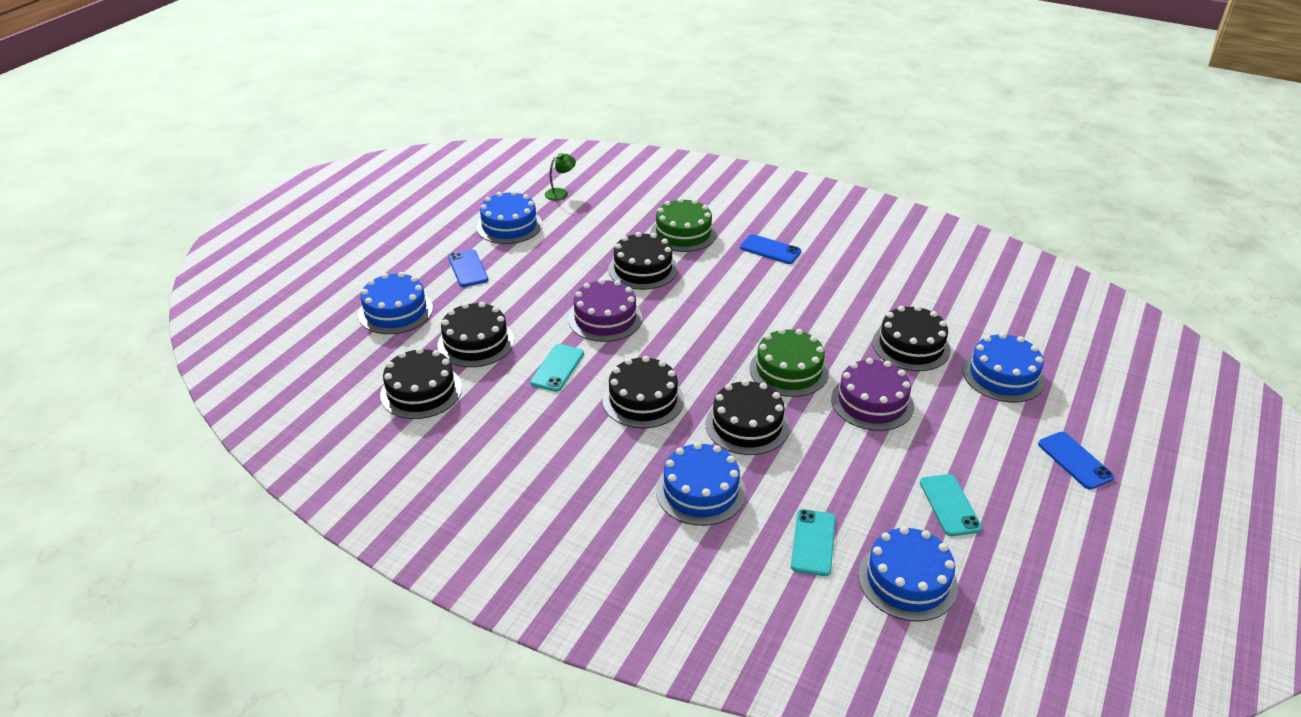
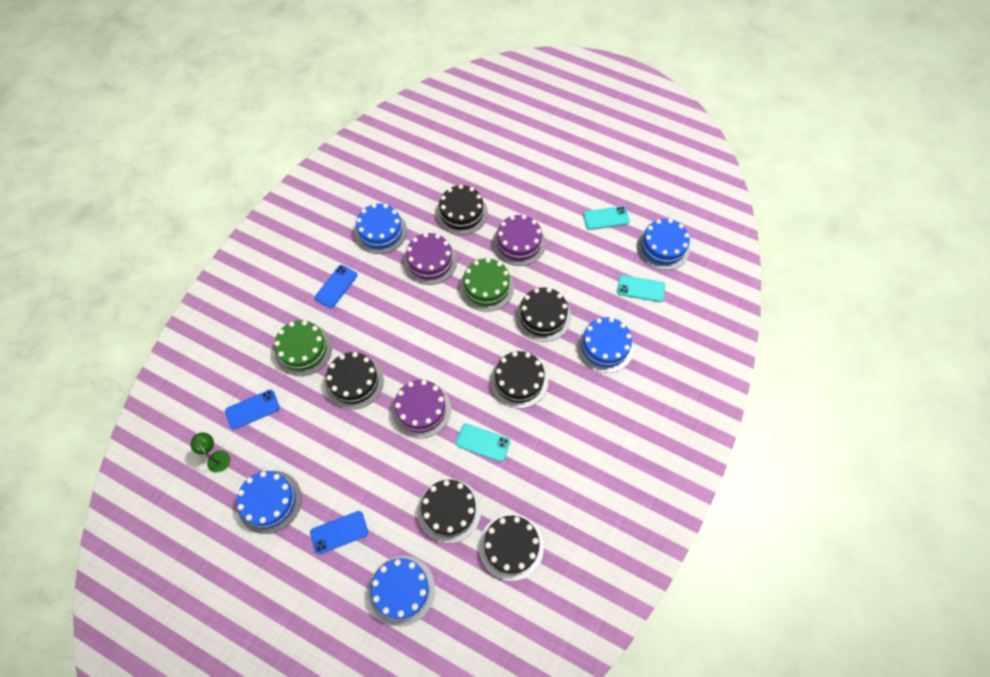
camera: 90 degrees left, 25 degrees up
blue cake [963,333,1045,402] -> blue cake moved to [354,204,407,254]
blue phone [1038,432,1114,490] -> blue phone moved to [225,390,280,429]
none -> purple cake [403,233,457,285]

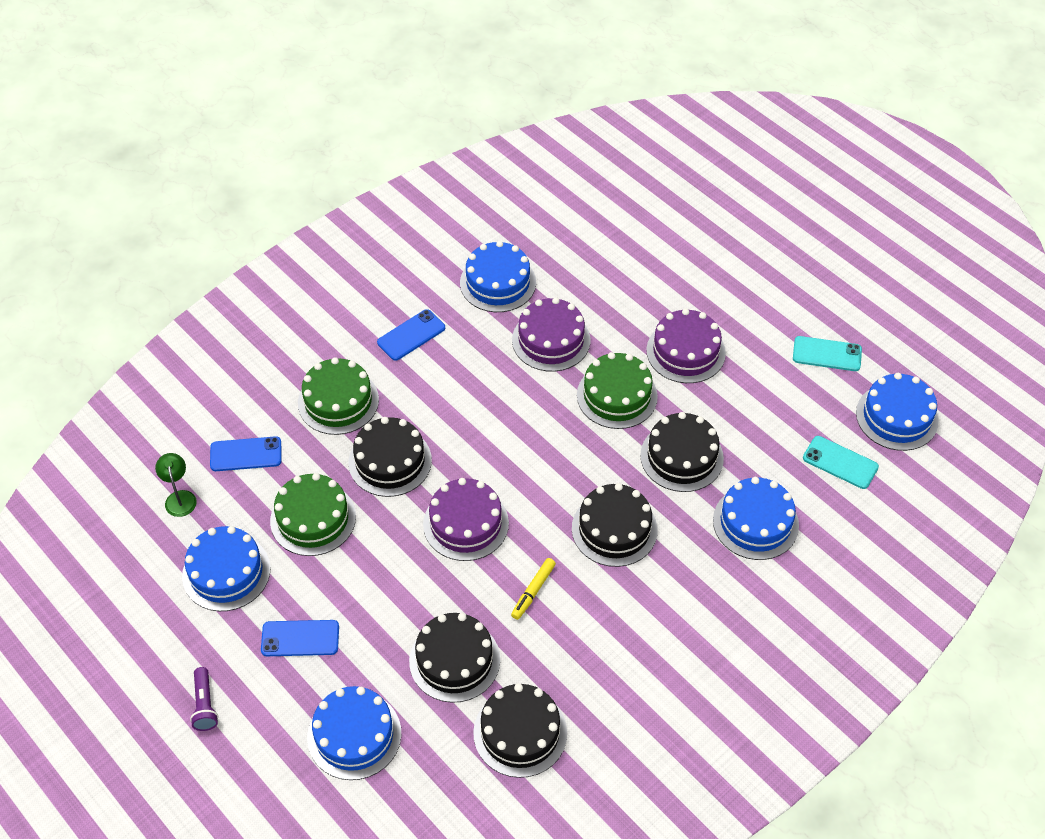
camera: 20 degrees right, 10 degrees down
black cake [436,184,488,235] -> none
turquoise phone [456,424,510,462] -> yellow marker [511,558,556,620]
none -> purple flashlight [190,667,218,731]
none -> green cake [270,473,356,556]

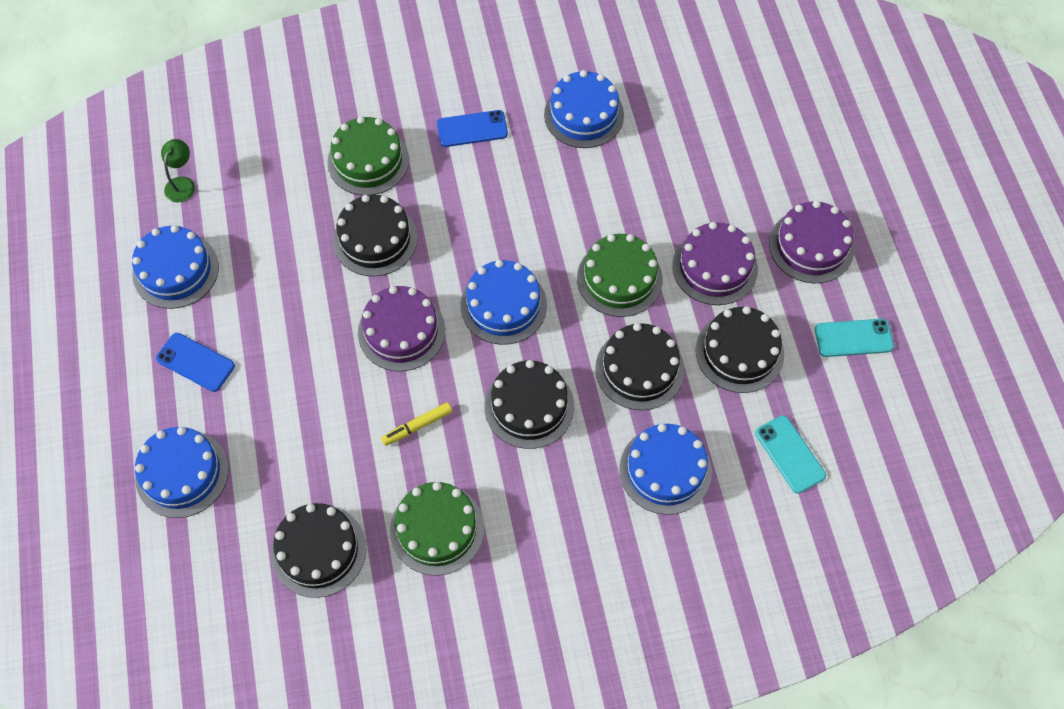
camera: 30 degrees right, 10 degrees up
purple flashlight [190,667,218,731] -> none
blue phone [210,436,282,471] -> none
green cake [270,473,356,556] -> green cake moved to [390,482,484,576]
black cake [409,613,500,703] -> black cake moved to [696,306,784,393]
purple cake [512,297,590,372] -> purple cake moved to [769,201,854,283]
turquoise phone [793,336,862,371] -> turquoise phone turned 45 degrees counterclockwise [815,319,894,357]
blue cake [856,373,939,451] -> blue cake moved to [461,260,547,345]

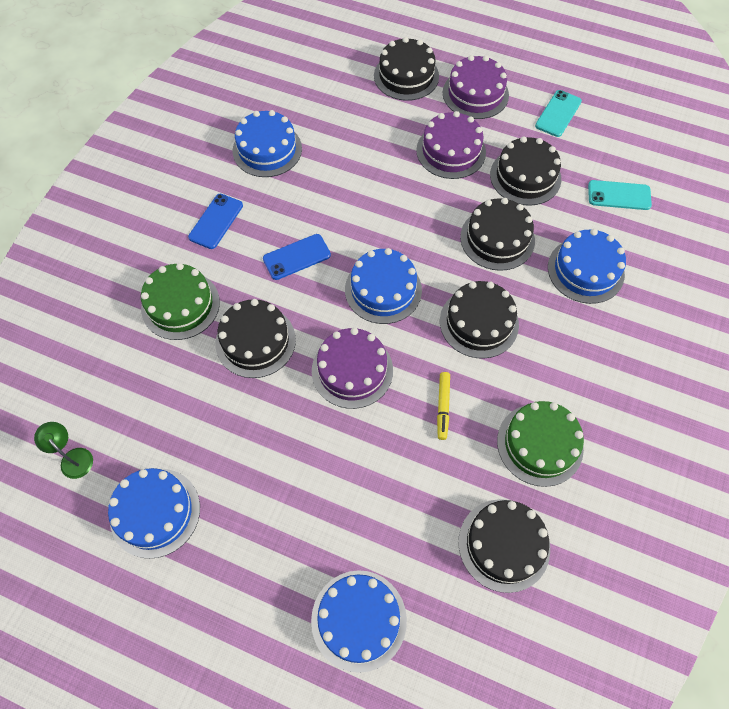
camera: 55 degrees left, 0 degrees up
blue phone [156,333,235,392] -> blue phone moved to [263,234,331,280]
green cake [577,234,663,317] -> none
none -> black cake [374,37,439,101]

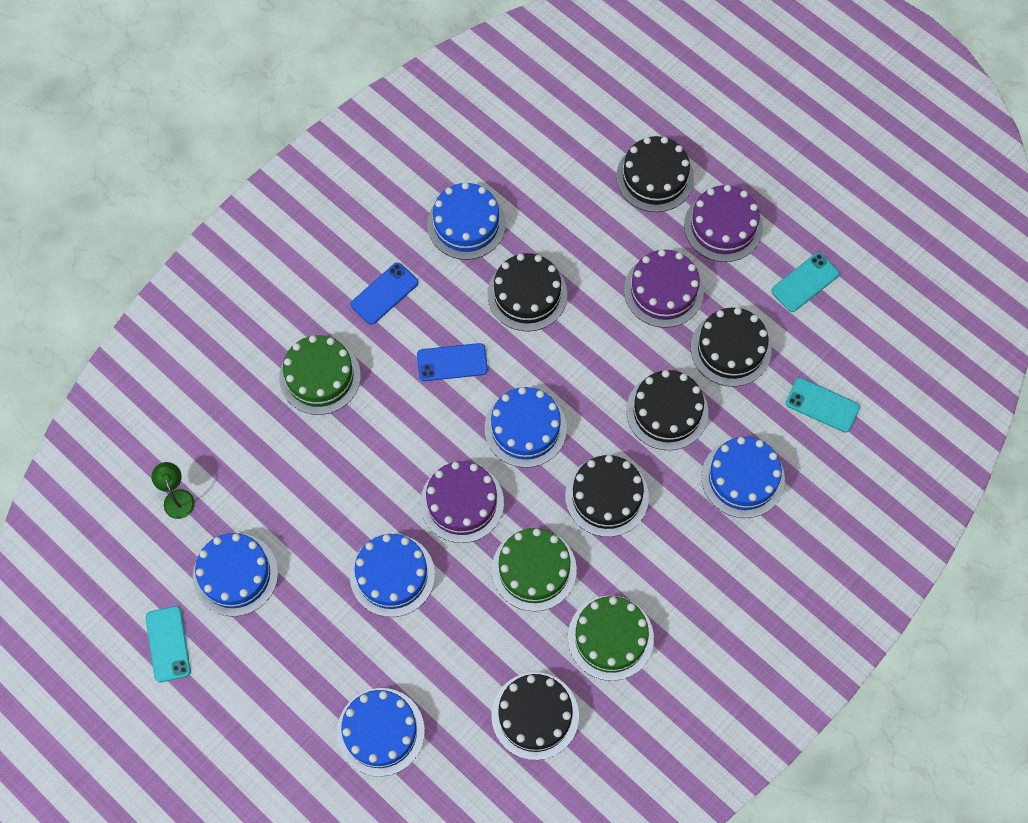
camera: 20 degrees right, 5 degrees up
black cake [216,299,296,378] -> black cake moved to [487,253,567,331]
yellow marker [437,372,450,440] -> green cake [492,528,577,611]
none -> turquoise phone [146,606,191,683]
none -> blue cake [350,534,435,617]

